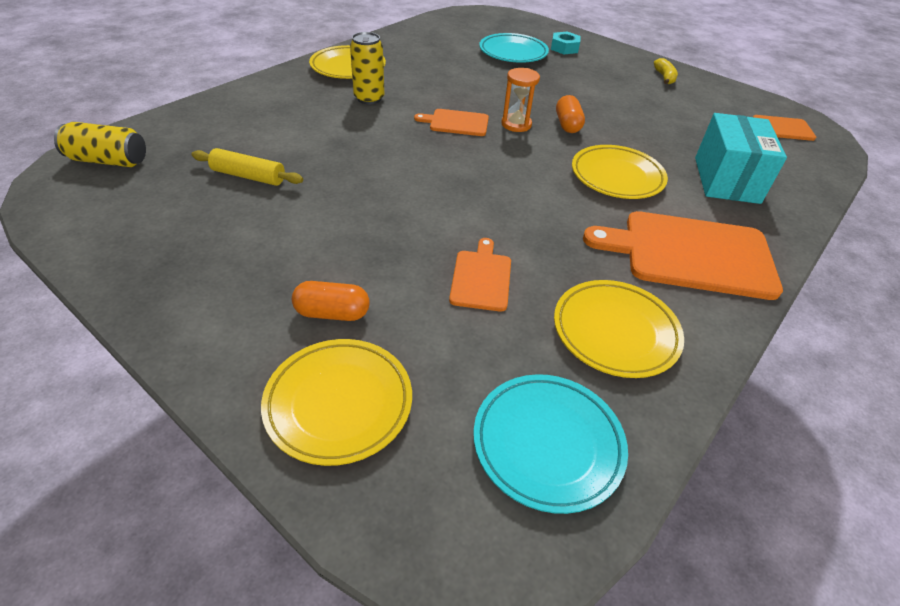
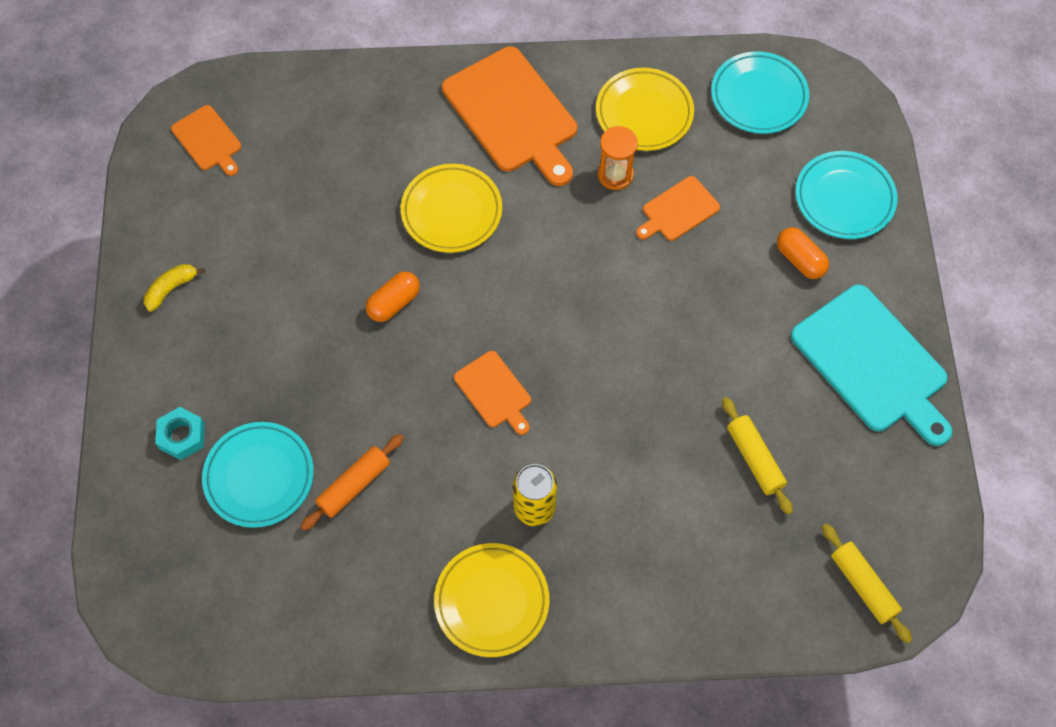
camera: 130 degrees left, 20 degrees up
yellow can [54,122,146,167] -> yellow rolling pin [822,524,912,644]
yellow plate [261,339,412,466] -> turquoise plate [795,151,898,239]
orange hourglass [501,68,540,132] -> orange hourglass moved to [598,126,638,190]
turquoise box [695,113,787,204] -> none
none -> orange rolling pin [300,434,404,531]
none -> turquoise cutting board [791,285,952,446]

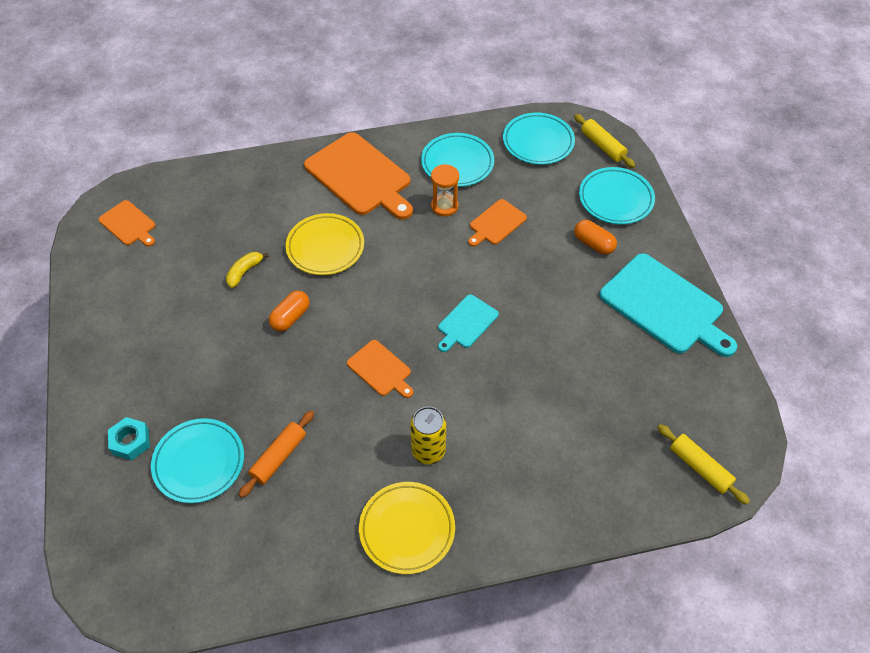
camera: 10 degrees left, 10 degrees down
yellow banana [144,264,205,312] -> yellow banana moved to [226,252,269,288]
yellow plate [596,68,694,151] -> turquoise plate [421,133,494,187]
yellow rolling pin [722,397,793,515] -> yellow rolling pin moved to [574,114,635,168]
none -> turquoise cutting board [438,294,499,352]

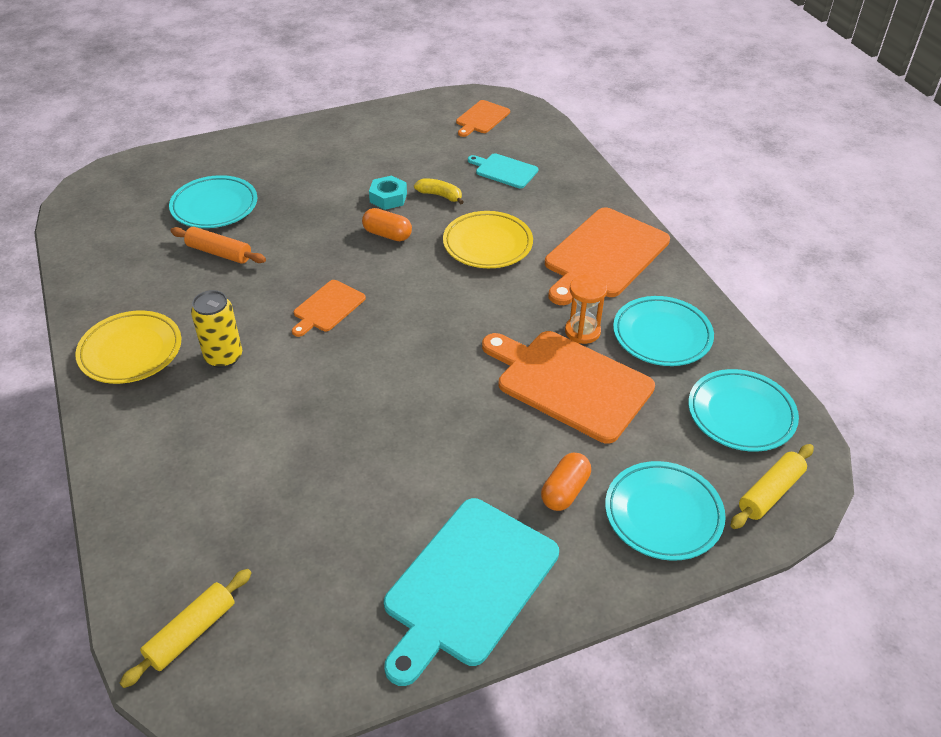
camera: 80 degrees right, 10 degrees down
turquoise nut [108,417,150,460] -> turquoise nut moved to [369,176,407,210]
turquoise cutting board [438,294,499,352] -> turquoise cutting board moved to [468,153,538,189]
orange cutting board [468,199,527,247] -> orange cutting board [482,331,655,444], size x1.95

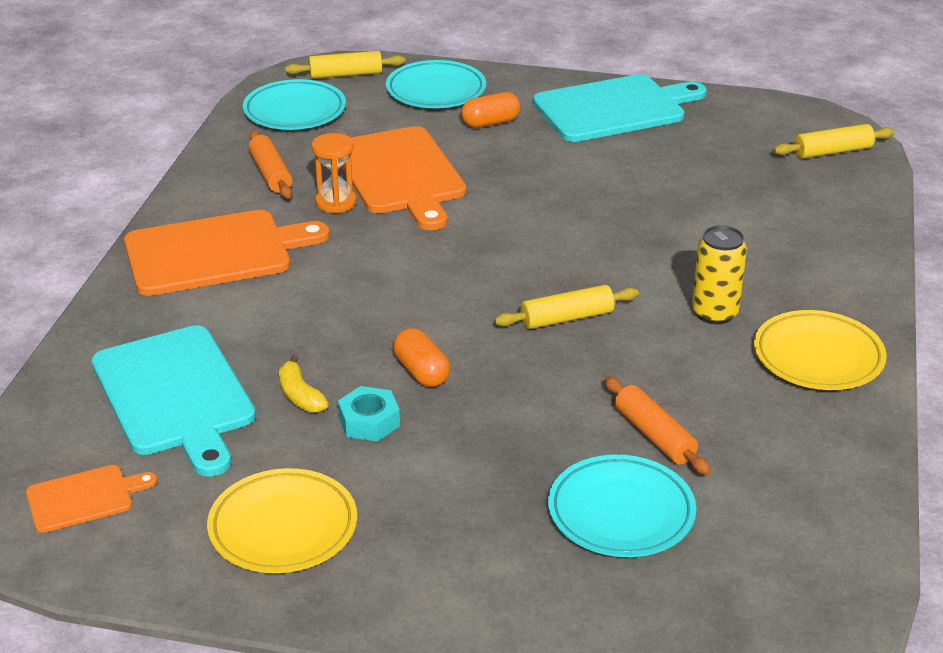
camera: 145 degrees left, 10 degrees down
orange cutting board [292,280,366,337] -> yellow rolling pin [494,285,639,329]
yellow plate [443,211,533,268] -> yellow plate moved to [207,468,357,573]
turquoise cutting board [468,153,538,189] -> turquoise cutting board [92,325,256,476], size x1.95
turquoise plate [613,296,714,366] -> orange rolling pin [248,131,293,198]

